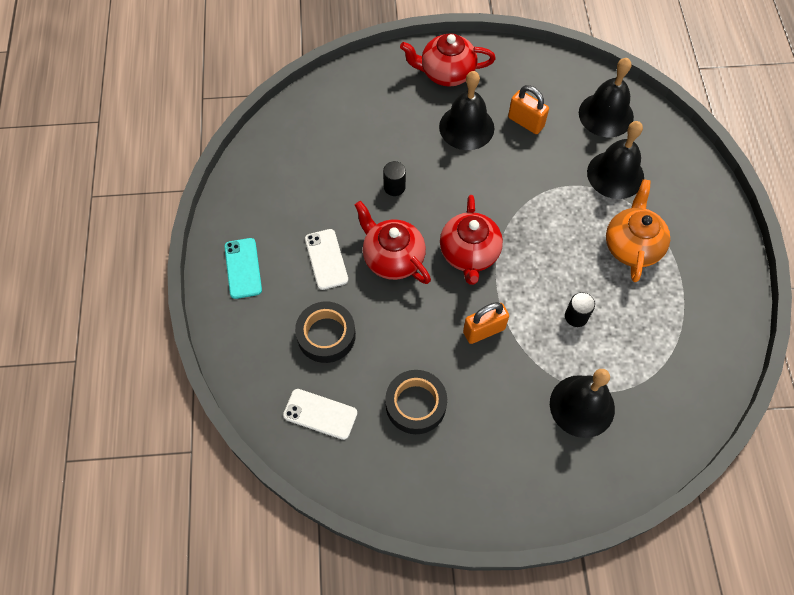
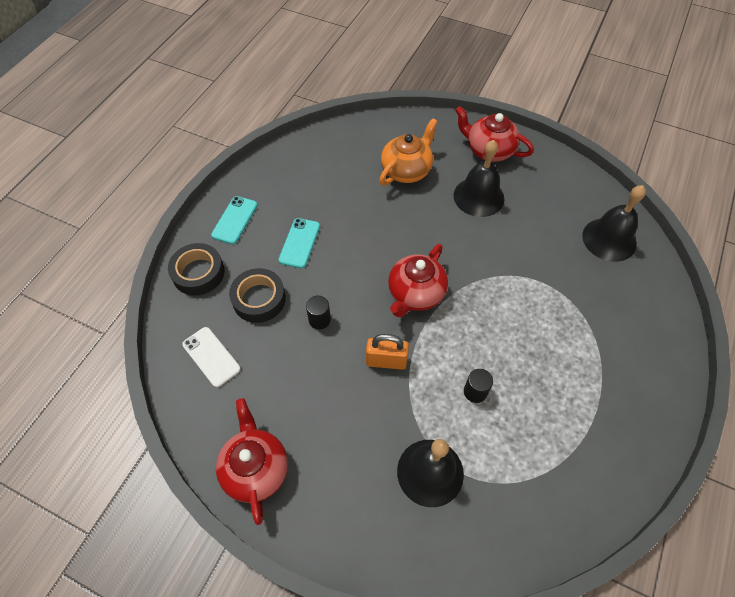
camera: 30 degrees right, 5 degrees down
white phone [305,229,348,290] -> turquoise phone [278,218,320,268]
red teapot [355,201,431,284] -> red teapot moved to [216,398,288,525]
black cylinder [383,161,406,196] -> black cylinder moved to [306,296,331,329]
black tape [385,370,447,434] -> black tape moved to [168,243,225,296]
orange padlock [508,85,549,134] -> none
black bell [587,121,644,199] -> none
orange teapot [606,179,670,282] -> orange teapot moved to [379,118,438,186]

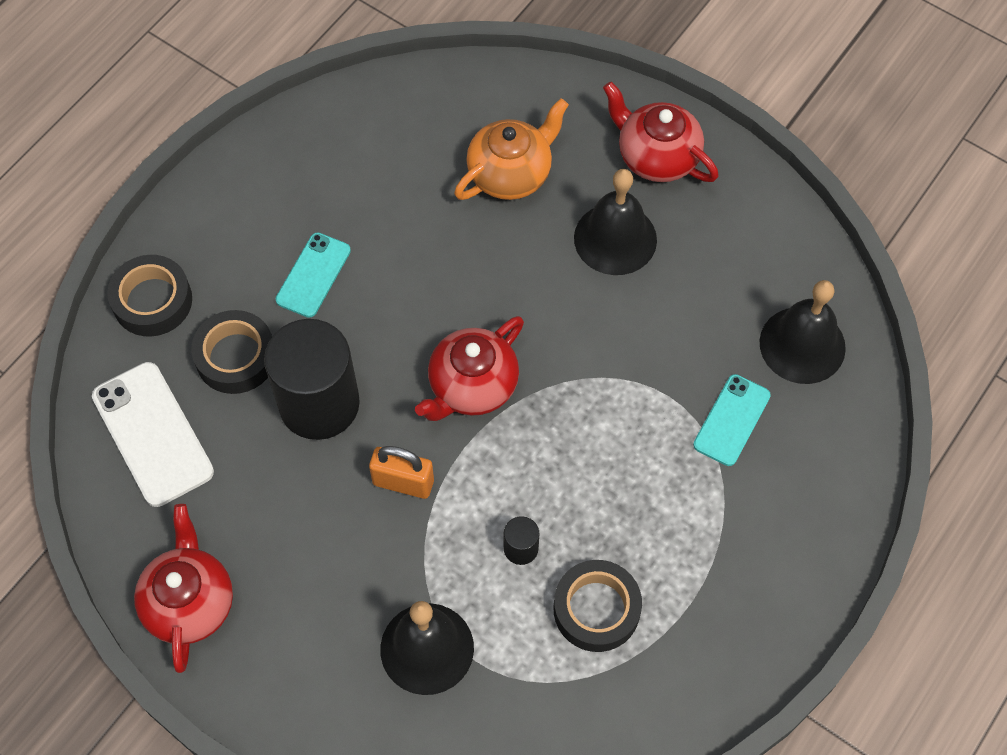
camera: 10 degrees right, 5 degrees up
white phone [182,327,240,387] -> white phone [92,362,214,507], size x1.57
turquoise phone [211,196,258,244] -> turquoise phone moved to [693,374,771,466]
black cylinder [306,296,331,329] -> black cylinder [264,319,360,440], size x2.42
none -> black tape [554,560,642,652]

